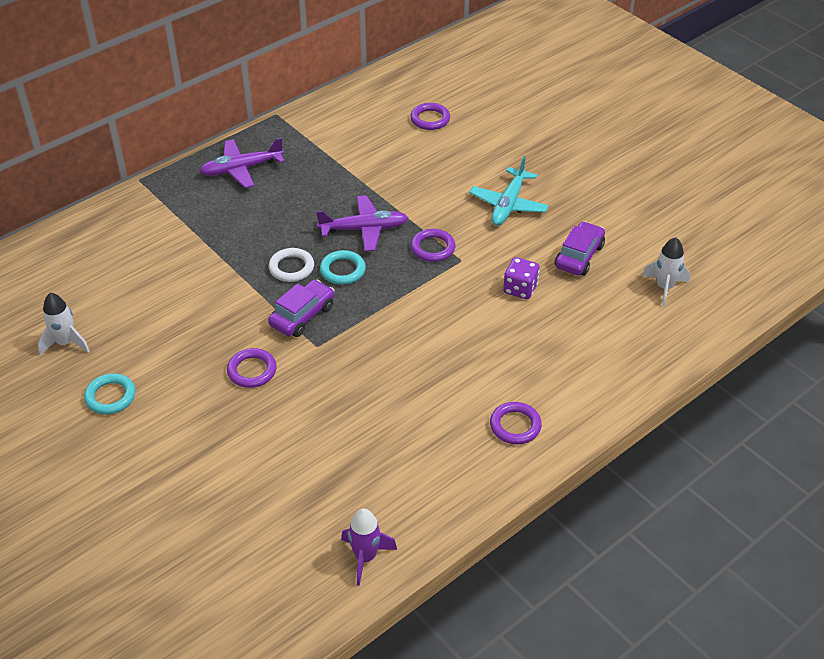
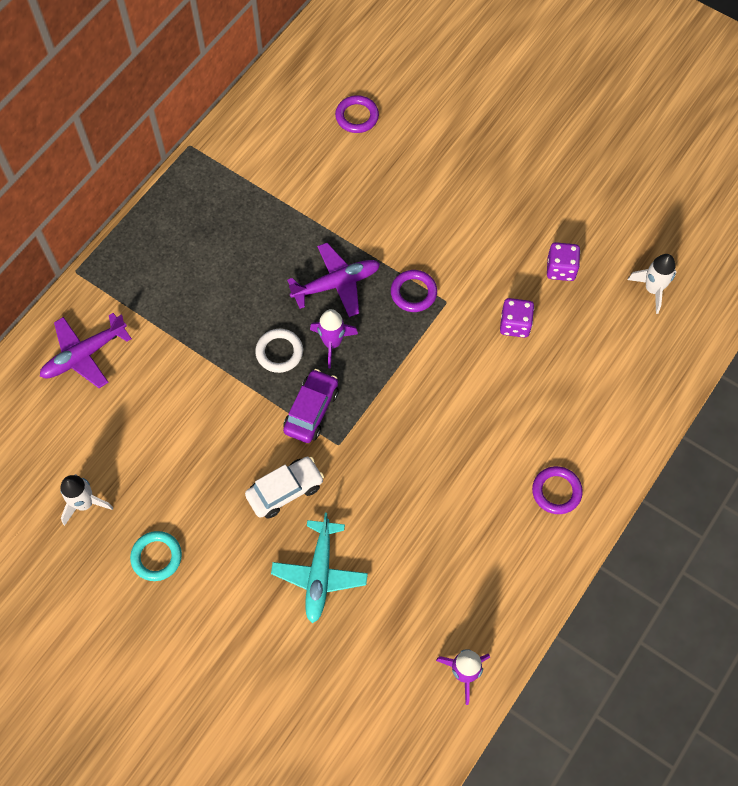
camera: 15 degrees left, 20 degrees up
purple plane [199,137,285,188] -> purple plane moved to [40,313,132,388]
purple ring [227,348,277,388] -> white car [245,457,324,519]
turquoise ring [320,250,366,285] -> purple rocket [310,309,358,368]
turquoise plane [469,156,549,225] -> turquoise plane moved to [271,513,368,623]
purple car [555,221,605,276] -> purple dice [547,242,580,281]

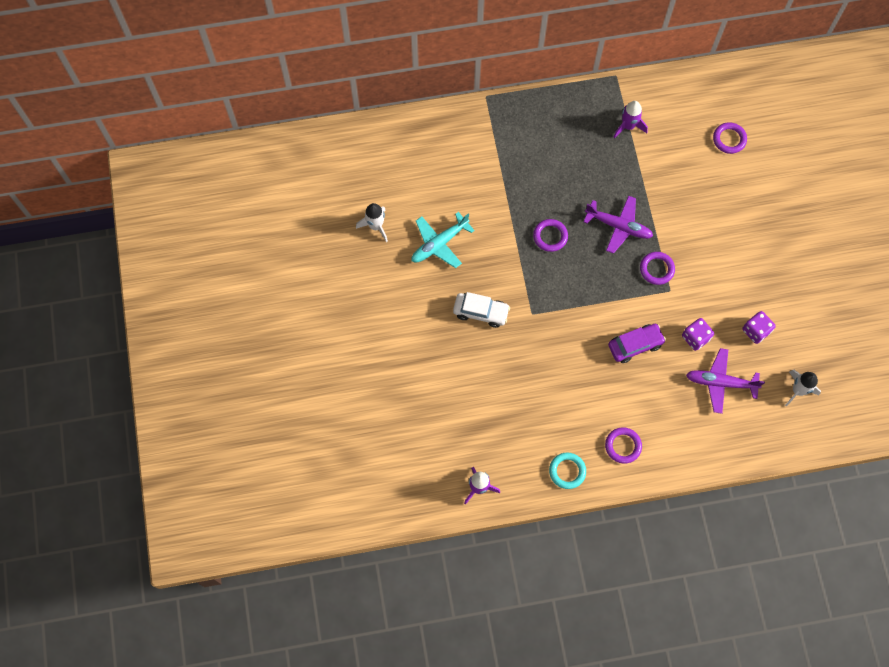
camera: 45 degrees right, 5 degrees up
purple plane [40,313,132,388] -> purple plane moved to [686,348,765,414]
turquoise ring [130,531,182,581] -> turquoise ring moved to [549,452,586,489]
white ring [255,329,303,373] -> purple ring [533,219,568,252]
turquoise plane [271,513,368,623] -> turquoise plane moved to [412,212,475,268]
purple car [283,369,339,443] -> purple car moved to [608,324,666,363]
purple rocket [310,309,358,368] -> purple rocket moved to [614,101,648,138]

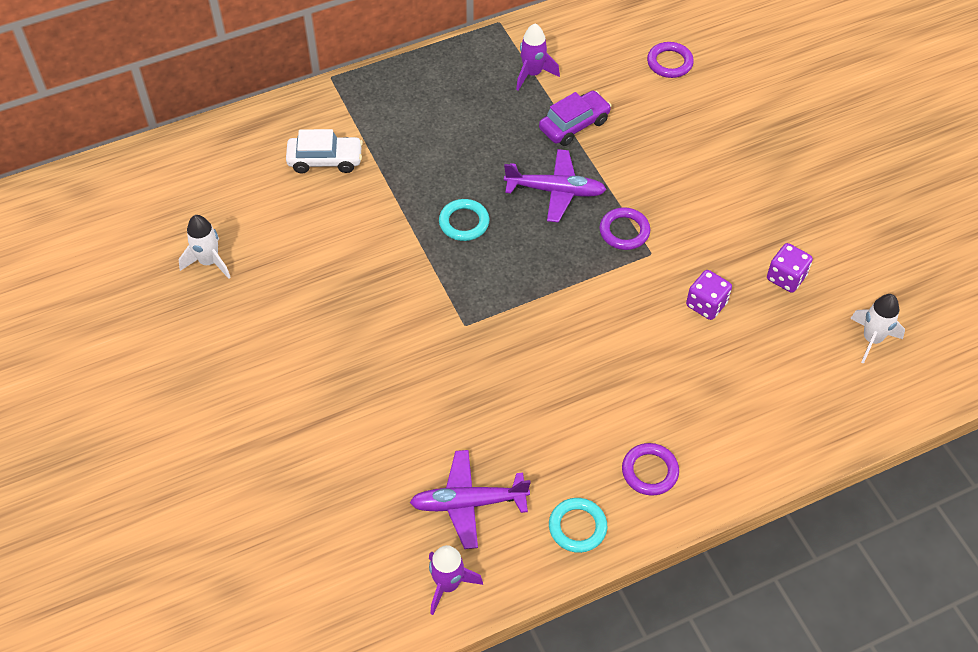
camera: 15 degrees left, 15 degrees down
turquoise plane [412,212,475,268] -> none
white car [453,292,510,328] -> white car moved to [286,129,363,173]
purple ring [533,219,568,252] -> turquoise ring [439,199,489,241]
purple car [608,324,666,363] -> purple car moved to [539,91,612,146]
purple plane [686,348,765,414] -> purple plane moved to [410,450,531,549]

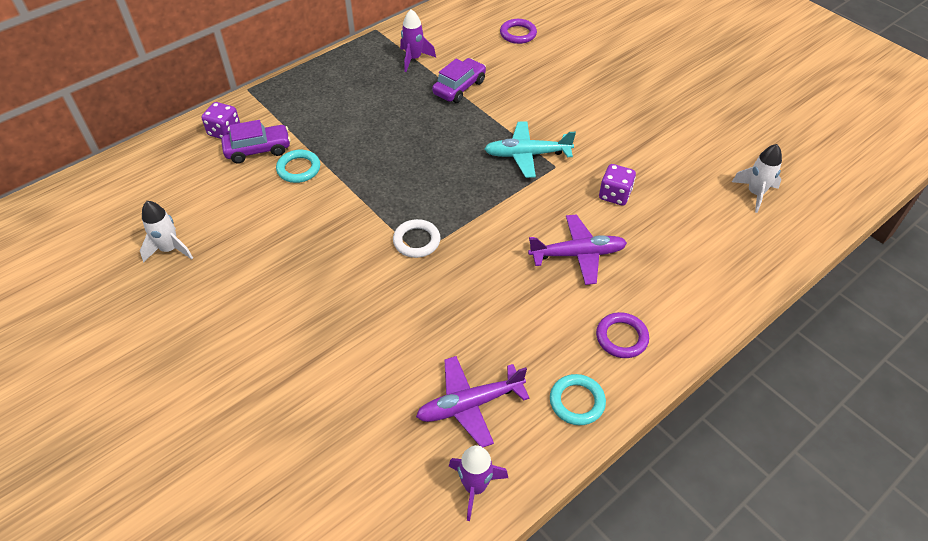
camera: 15 degrees left, 5 degrees down
white car [286,129,363,173] -> purple car [221,120,291,164]
turquoise ring [439,199,489,241] -> turquoise ring moved to [276,150,320,183]
purple plane [504,149,607,223] -> purple plane moved to [528,214,627,285]
purple ring [600,207,650,250] -> turquoise plane [484,121,576,178]
purple dice [767,243,813,293] -> purple dice moved to [201,102,240,139]
none -> white ring [393,219,441,258]

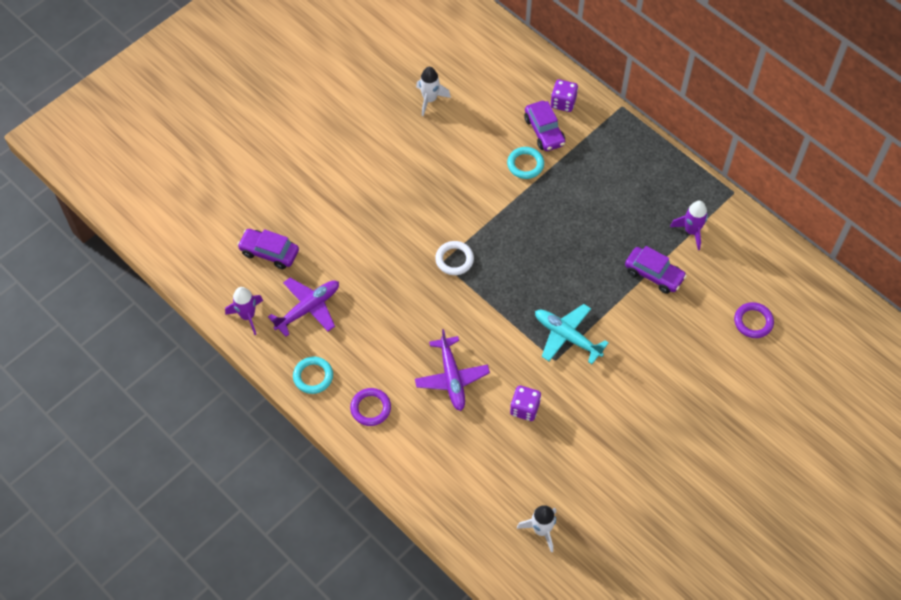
camera: 85 degrees right, 10 degrees up
purple plane [416,356,530,447] -> purple plane turned 75 degrees clockwise [268,278,339,337]
turquoise plane [484,121,576,178] -> turquoise plane turned 45 degrees counterclockwise [535,304,609,364]
none -> purple car [237,229,299,269]

